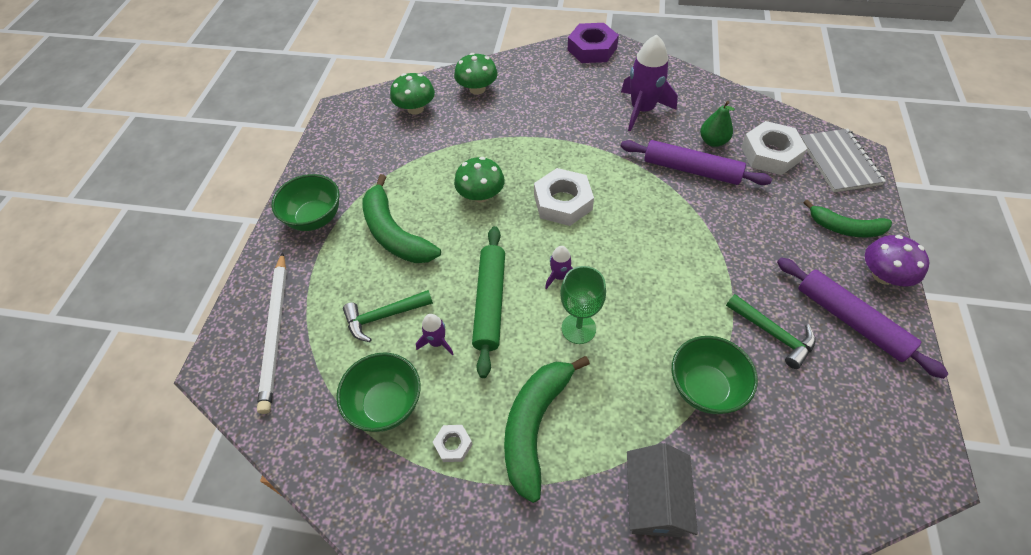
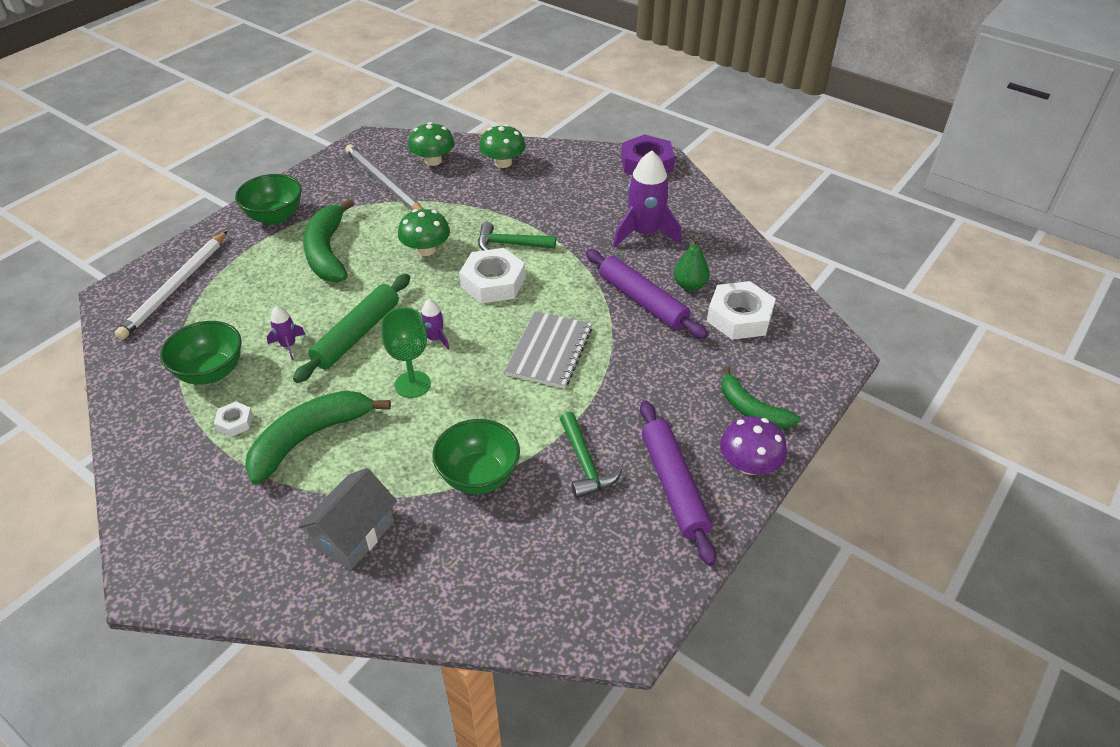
camera: 25 degrees right, 10 degrees down
green hammer [343,290,433,342] -> green hammer moved to [478,222,556,251]
grey notebook [801,129,886,192] -> grey notebook moved to [505,311,592,389]
none -> grey pencil [345,144,423,210]

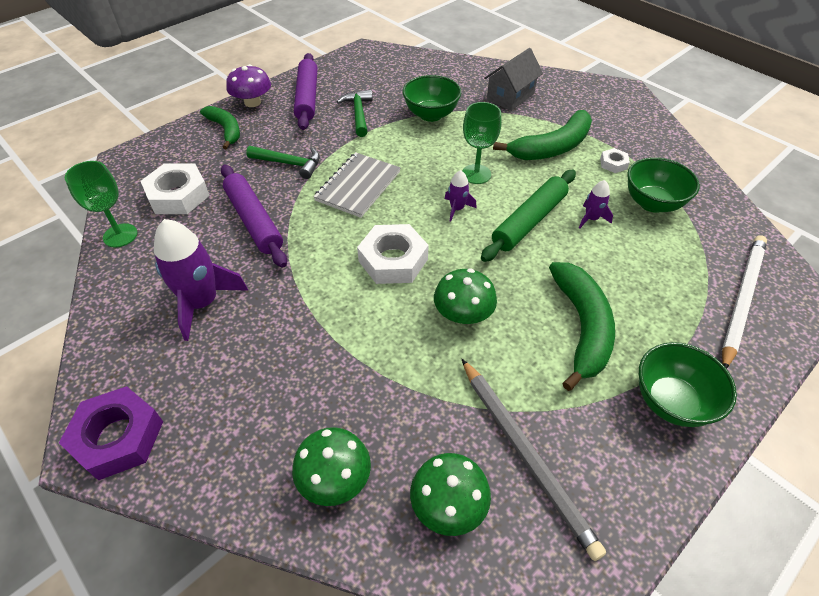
camera: 170 degrees left, 5 degrees up
green hammer [478,222,556,251] -> green hammer moved to [246,146,320,179]
green pear [674,238,710,291] -> none
none -> green goblet [65,161,137,248]

